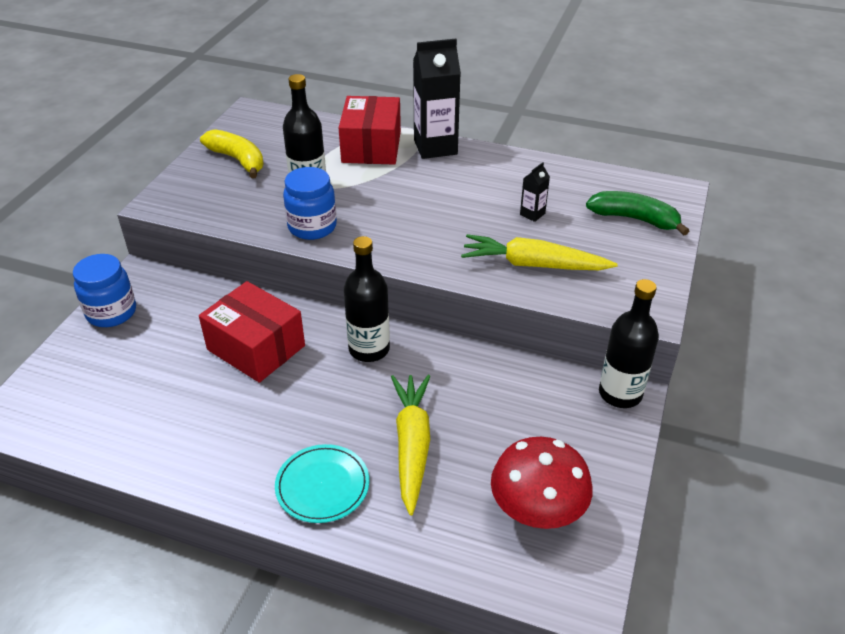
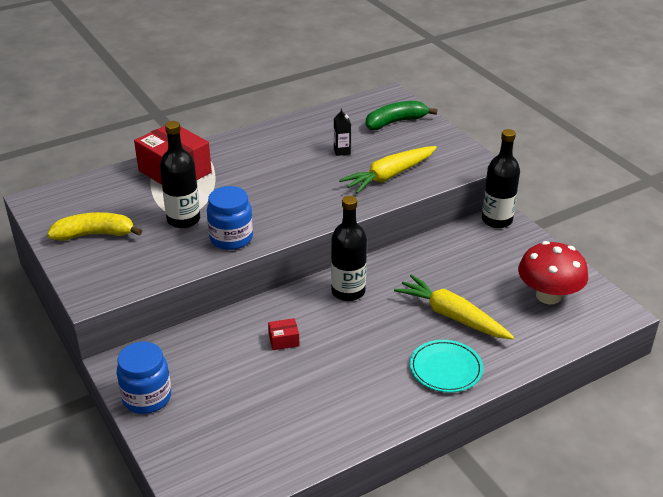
camera: 50 degrees left, 5 degrees down
red box [199,281,305,383] -> red box [268,318,300,350], size x0.41
black carton [413,39,461,159] -> none

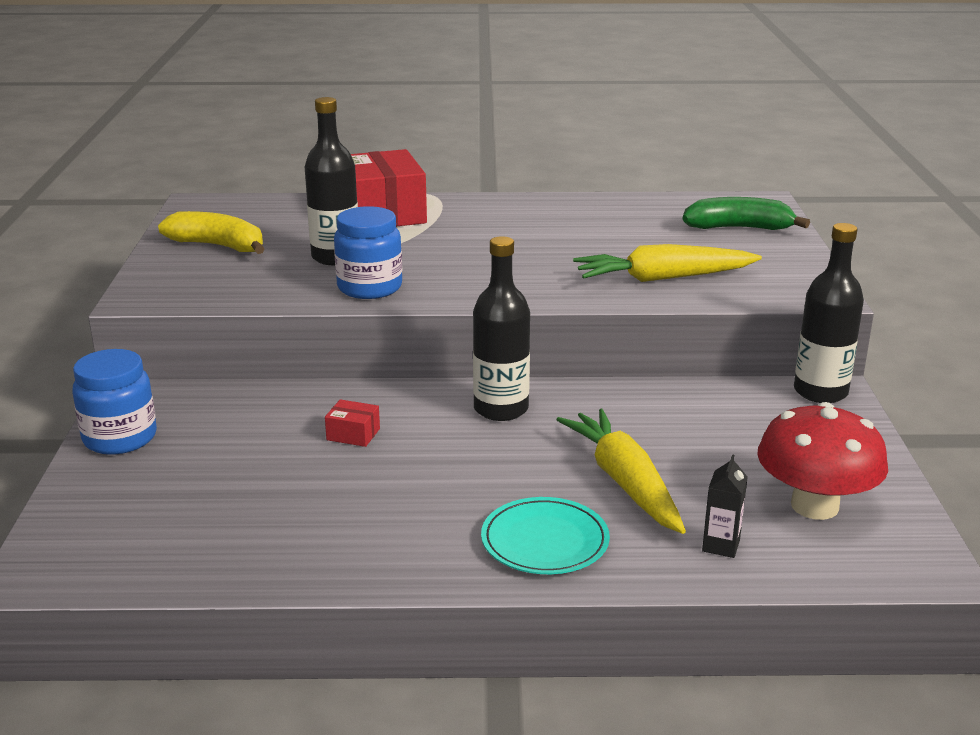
camera: 30 degrees right, 10 degrees down
black carton [334,108,351,156] -> black carton moved to [702,454,748,558]

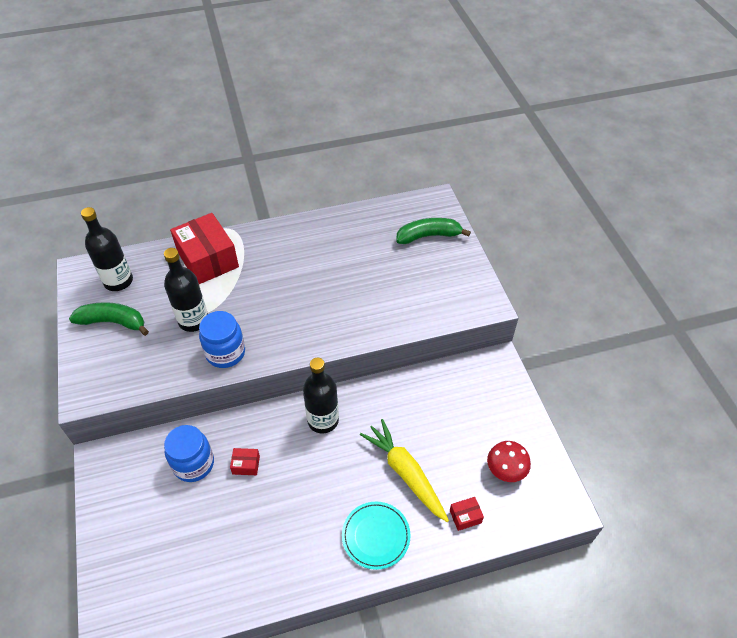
camera: 15 degrees left, 25 degrees up
blue jar [72,349,157,455] -> blue jar moved to [164,425,214,482]
yellow banana [158,211,265,254] -> green banana [69,302,149,336]
yellow carrot [573,244,762,282] -> none
black carton [702,454,748,558] -> red box [450,497,484,531]
red mushroom [757,402,888,520] -> red mushroom [487,441,531,482], size x0.65
black bottle [794,223,864,403] -> black bottle moved to [81,207,133,291]

